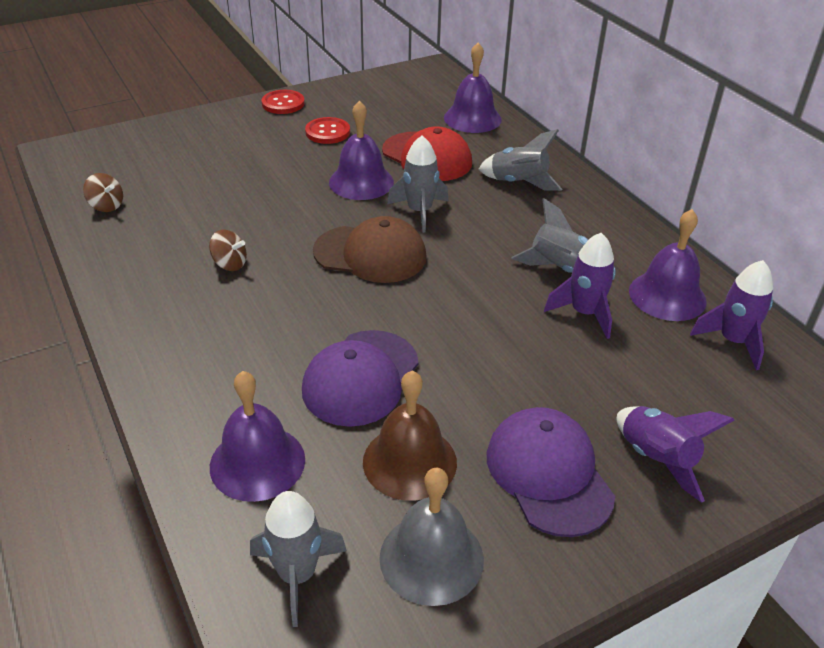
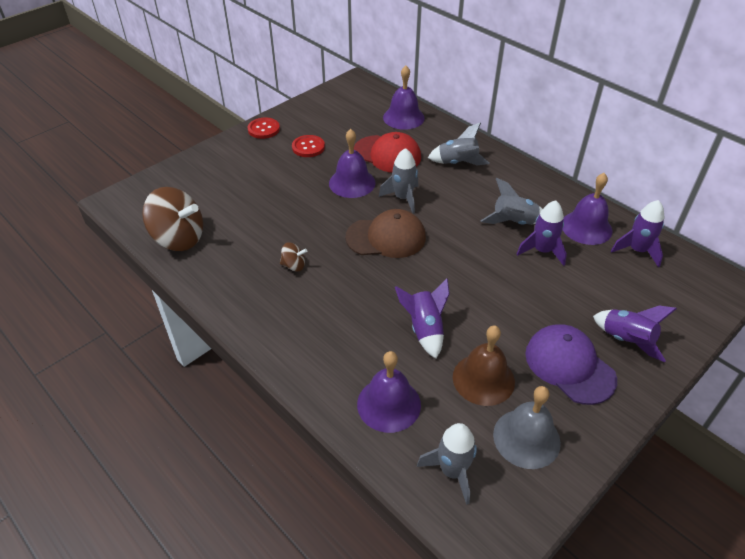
camera: 15 degrees left, 5 degrees up
brown spinning top [83,173,123,212] -> brown spinning top [142,187,203,251], size x2.19
purple cap [302,330,418,427] -> purple rocket [395,278,450,359]

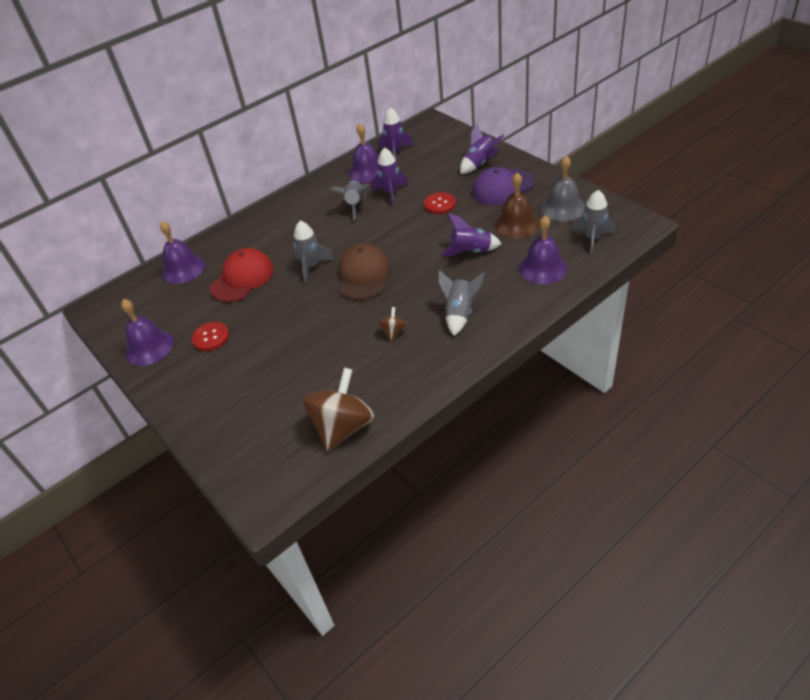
camera: 80 degrees left, 0 degrees up
red button [247,118,280,139] -> red button moved to [424,192,456,214]
purple bell [329,129,376,198] -> purple bell moved to [121,299,174,366]
grey rocket [428,122,490,165] -> grey rocket moved to [438,270,485,336]

